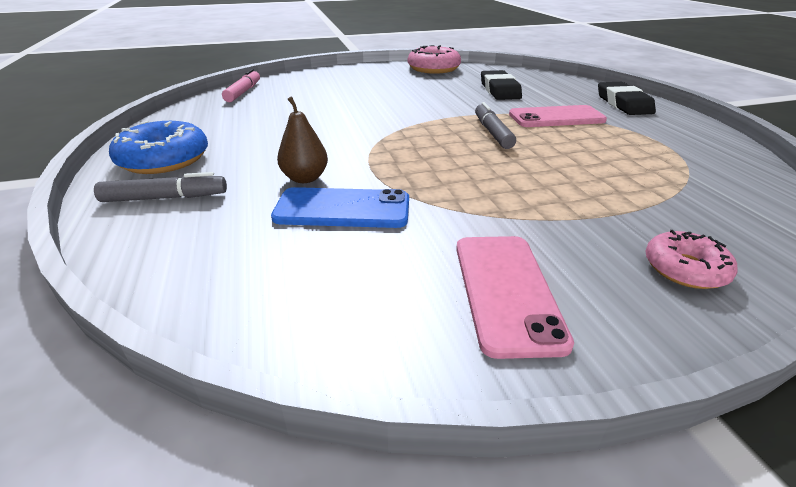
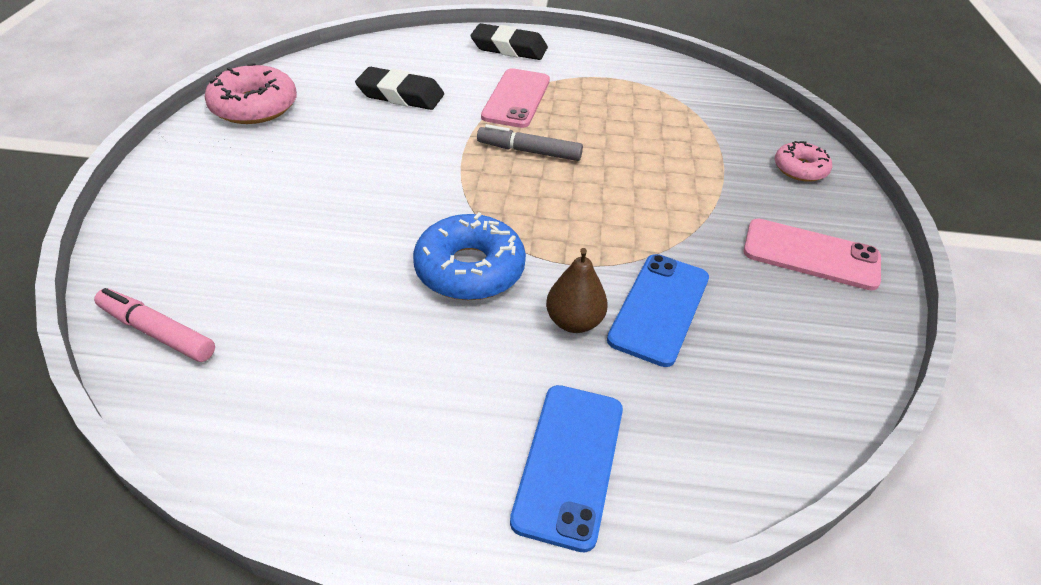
camera: 70 degrees left, 10 degrees up
grey marker [94,172,227,202] -> blue phone [510,385,623,552]
blue donut [109,121,208,174] -> blue donut moved to [413,212,526,300]

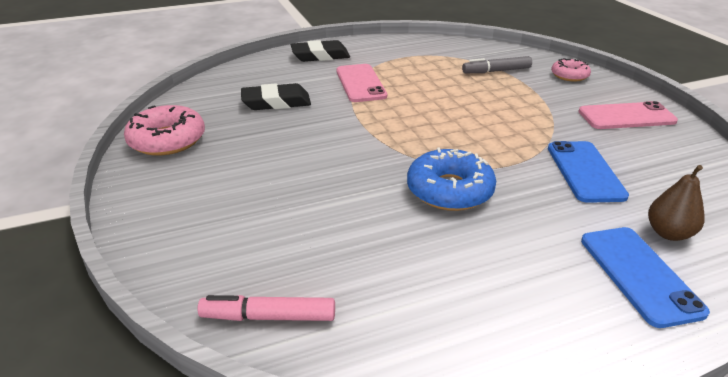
camera: 25 degrees left, 10 degrees down
grey marker [477,124,583,161] -> grey marker moved to [462,56,532,73]
brown pear [546,248,608,333] -> brown pear moved to [648,165,705,241]

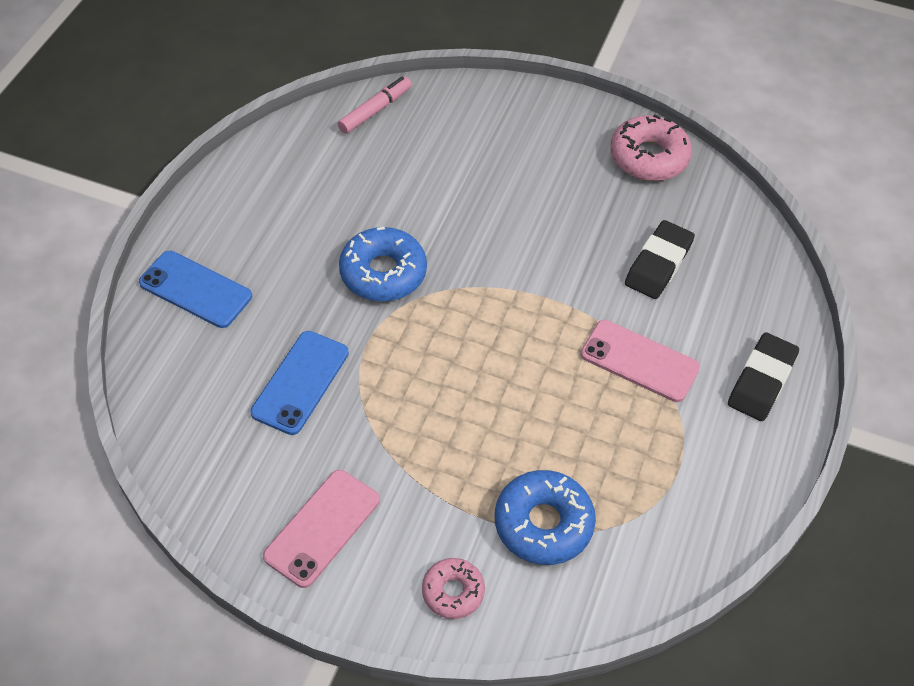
camera: 130 degrees right, 20 degrees up
grey marker [462,56,532,73] -> blue donut [495,470,596,565]
blue phone [548,141,629,203] -> blue phone turned 75 degrees clockwise [250,331,349,435]
brown pear [648,165,705,241] -> none

